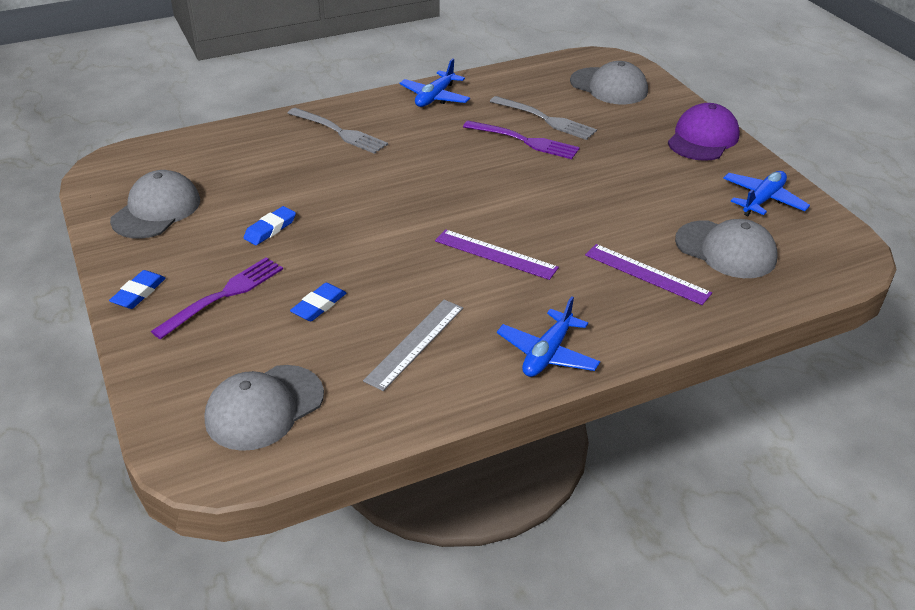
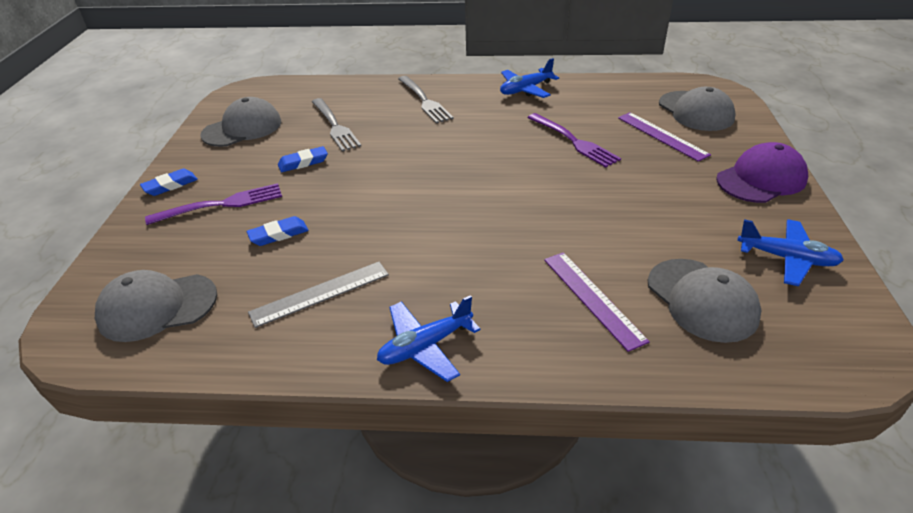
camera: 30 degrees right, 0 degrees up
purple ruler [435,229,559,280] -> purple ruler moved to [618,112,711,162]
grey fork [490,96,597,140] -> grey fork moved to [312,98,361,152]
blue plane [723,171,810,216] -> blue plane turned 45 degrees clockwise [737,219,844,286]

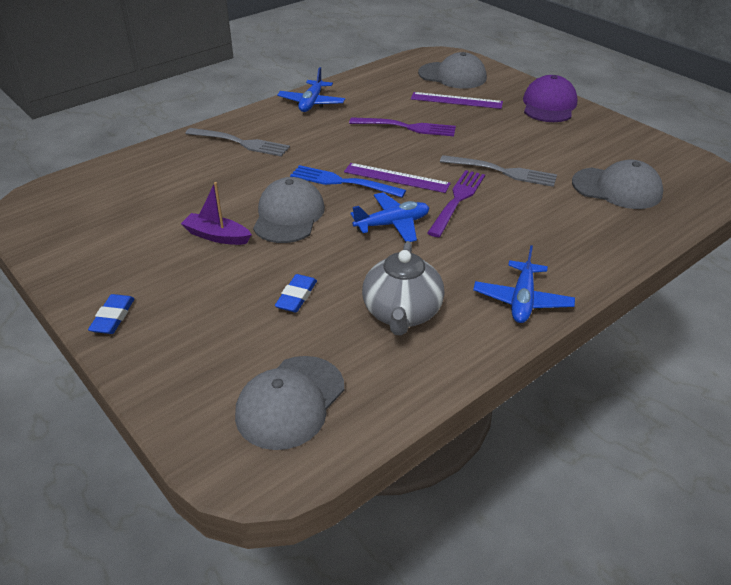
camera: 45 degrees left, 0 degrees up
purple fork [145,183,282,225] -> purple fork moved to [427,170,485,237]
grey cap [200,97,282,147] -> grey cap moved to [253,177,325,243]
grey ruler [248,262,389,328] -> grey teapot [362,241,444,335]
blue eraser [278,146,328,172] -> purple boat [181,182,252,245]
grey fork [312,98,361,152] -> grey fork moved to [440,155,557,187]
purple ruler [544,252,650,352] -> purple ruler moved to [344,163,451,193]
blue plane [737,219,844,286] -> blue plane moved to [351,192,429,242]
none -> blue fork [290,165,406,197]

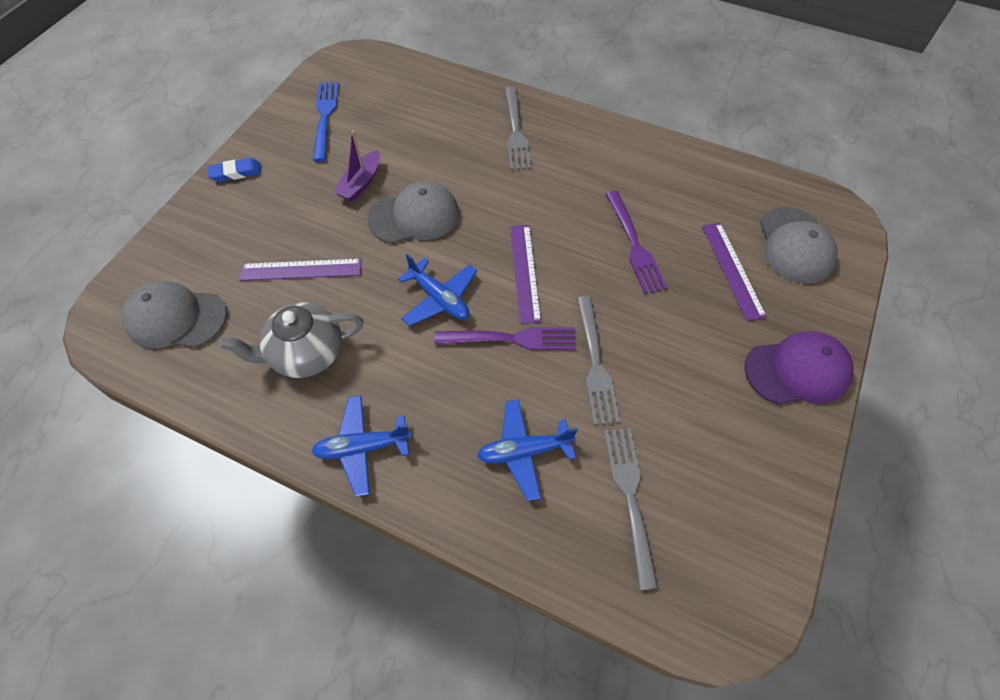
camera: 65 degrees right, 20 degrees up
purple boat [181,182,252,245] -> purple boat turned 150 degrees counterclockwise [333,131,380,201]
blue eraser [275,274,317,312] -> purple ruler [239,259,362,281]
blue plane [277,67,345,112] -> blue plane moved to [477,399,578,501]
blue fork [290,165,406,197] -> blue fork moved to [313,82,339,162]
grey cap [572,160,663,209] -> grey fork [604,428,658,590]

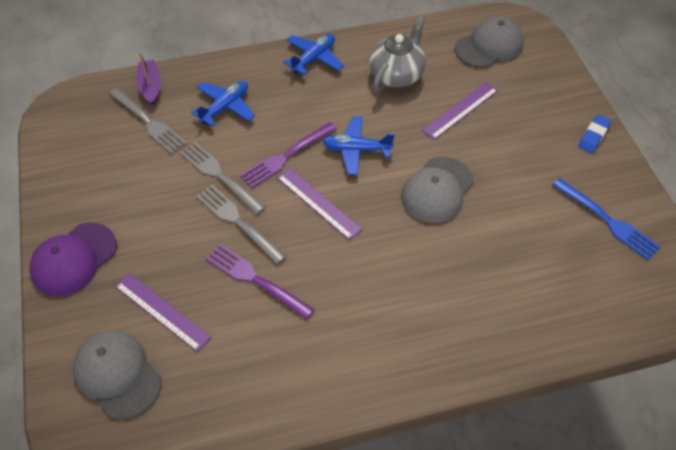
camera: 140 degrees right, 5 degrees down
purple boat [333,131,380,201] -> purple boat moved to [137,52,161,106]
grey fork [505,87,531,170] -> grey fork moved to [196,185,286,264]

